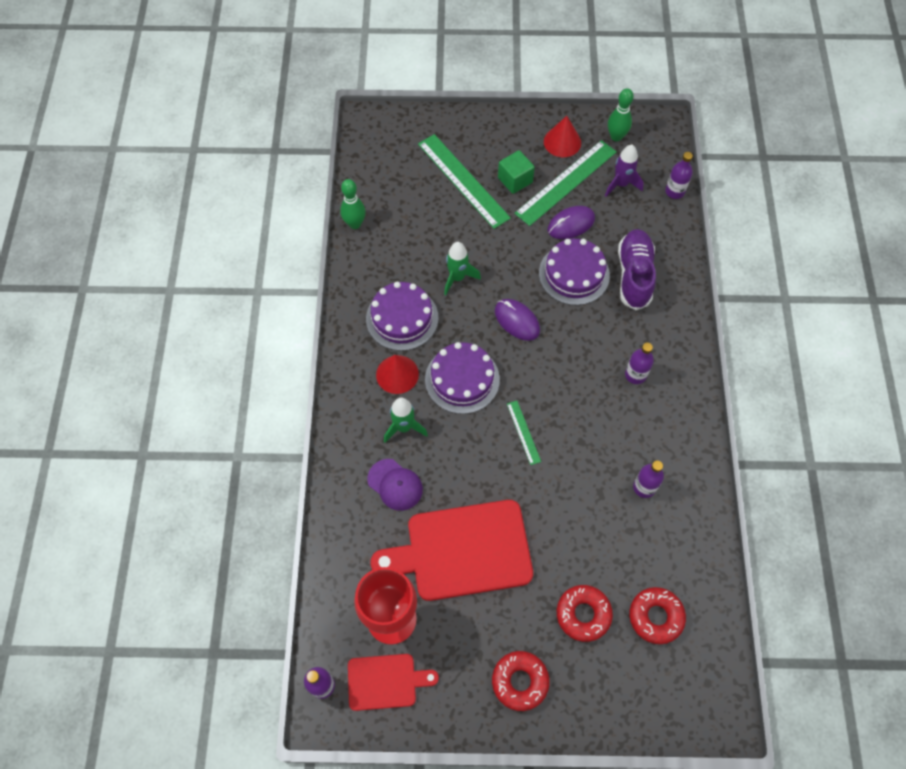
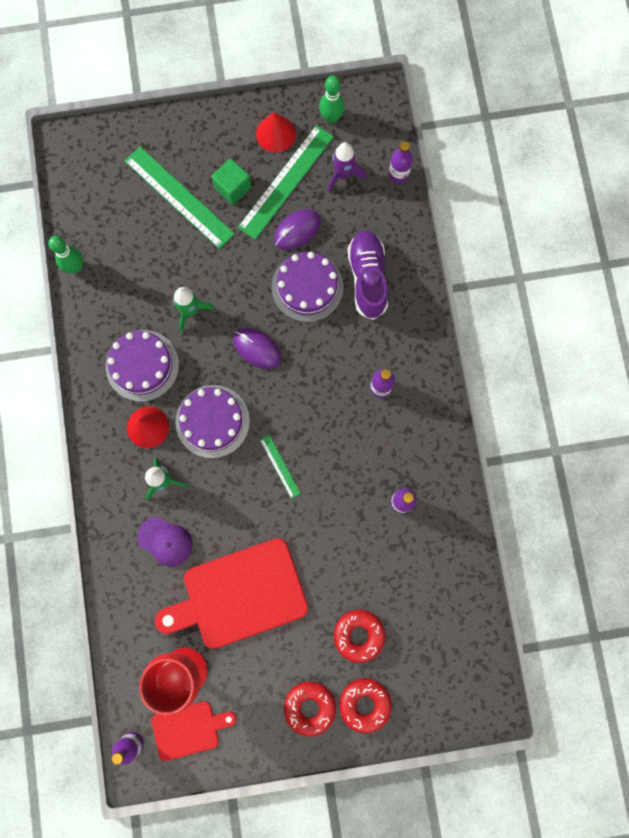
camera: 10 degrees left, 15 degrees up
red donut [629,587,686,644] -> red donut moved to [339,678,392,733]

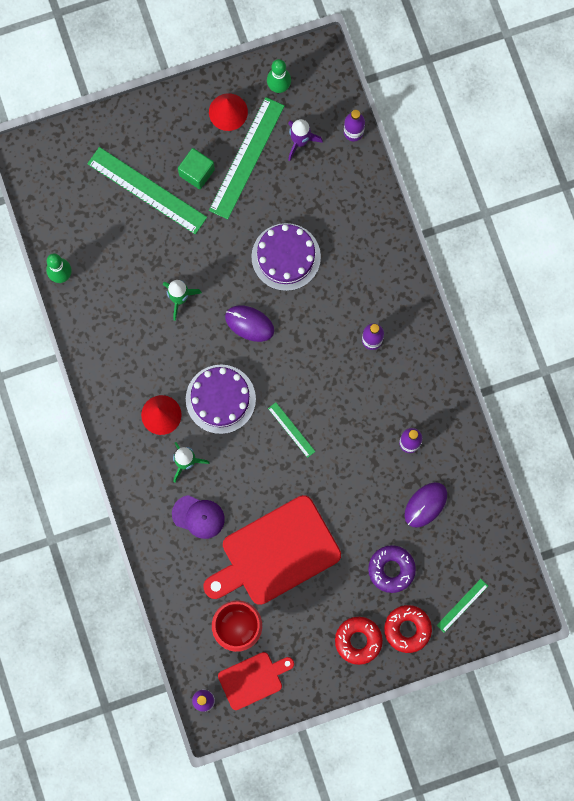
camera: 10 degrees left, 0 degrees up
purple cake [106,330,179,402] -> none
purple mouse [274,209,321,250] -> purple mouse moved to [405,482,447,528]
red donut [334,610,385,663] -> purple donut [368,545,416,593]
purple shoe [348,230,388,320] -> none
none -> green ruler [436,579,488,633]

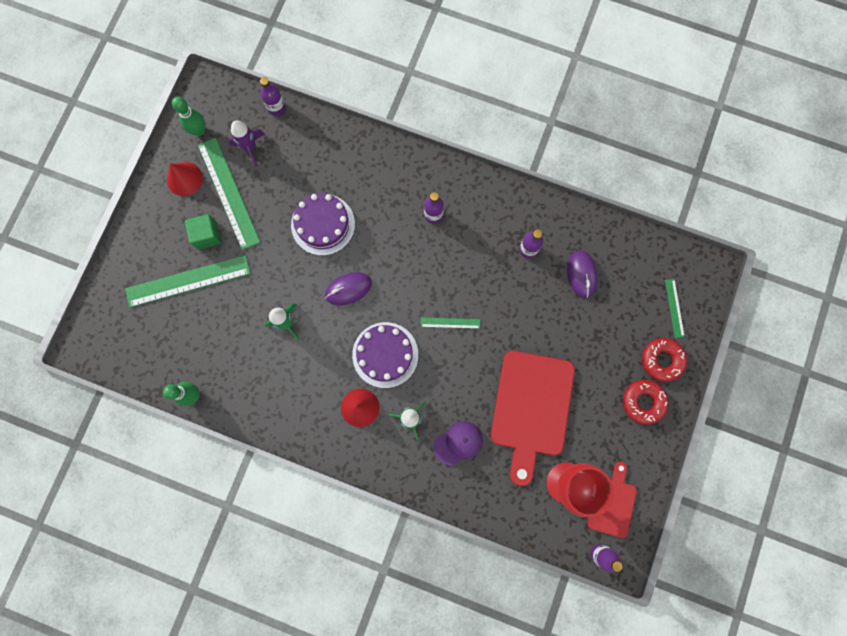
camera: 50 degrees left, 0 degrees up
purple donut [368,545,416,593] -> none

